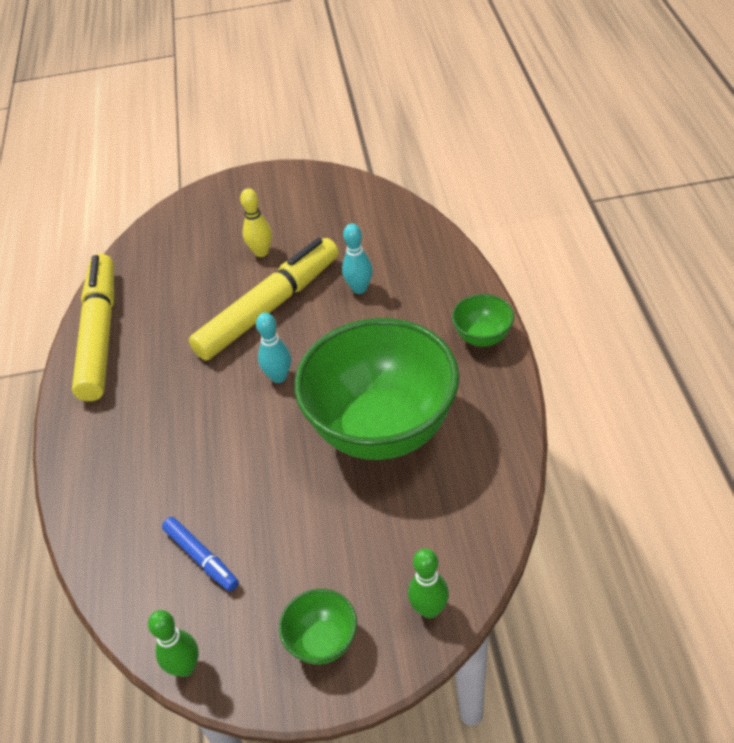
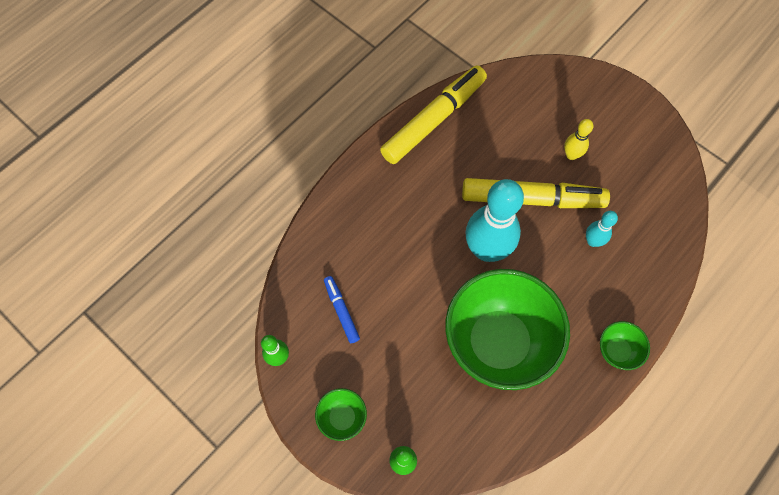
camera: 45 degrees right, 20 degrees up
blue marker [162,517,239,592] -> blue marker turned 150 degrees clockwise [324,276,360,343]
turquoise bowling pin [256,313,291,383] -> turquoise bowling pin [465,179,524,262], size x2.12

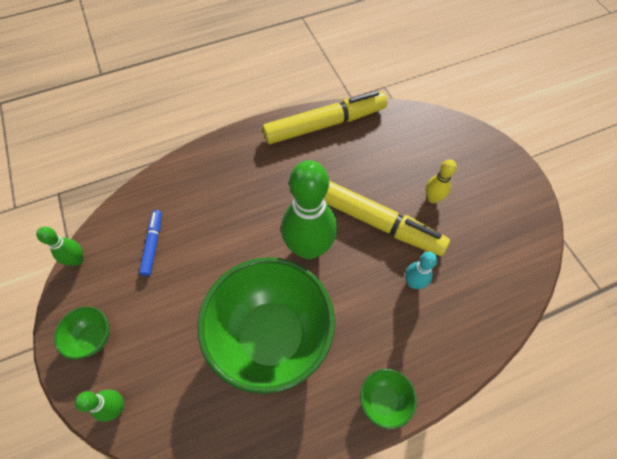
camera: 25 degrees right, 5 degrees down
turquoise bowling pin [465,179,524,262] -> green bowling pin [281,160,337,259]

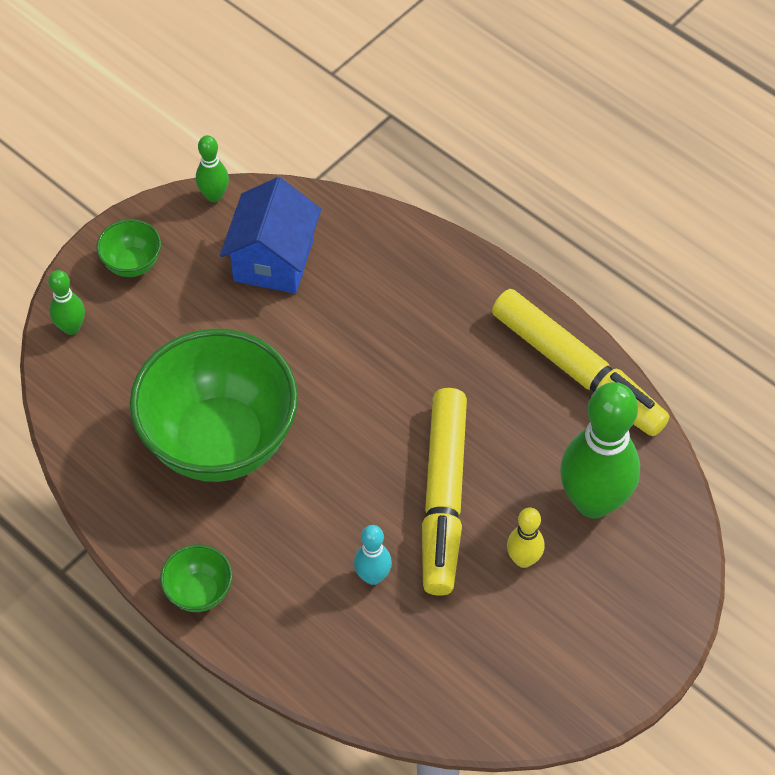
camera: 65 degrees right, 5 degrees down
blue marker [139,210,162,276] -> blue house [220,177,321,294]
green bowling pin [281,160,337,259] -> green bowling pin moved to [560,382,640,518]

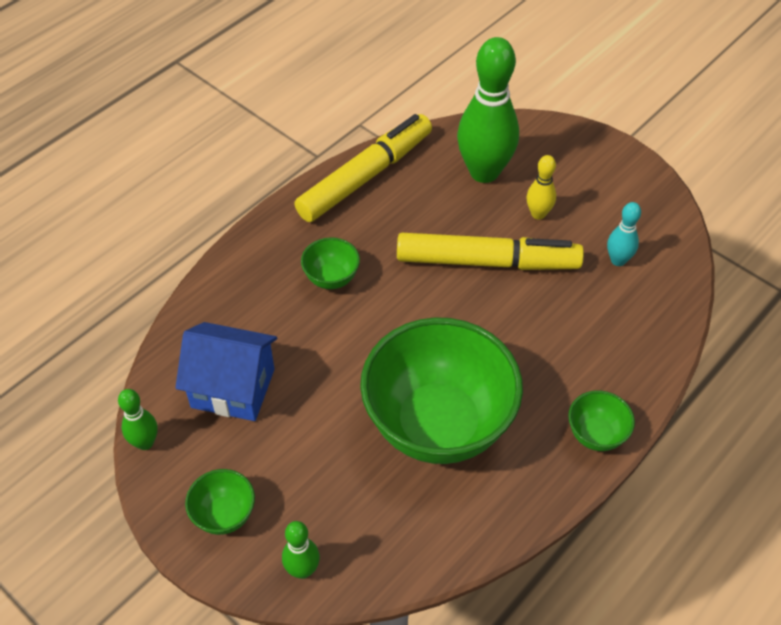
camera: 90 degrees left, 5 degrees down
turquoise bowling pin [354,525,392,585] -> turquoise bowling pin moved to [607,202,641,266]
none -> green bowl [301,237,360,289]

